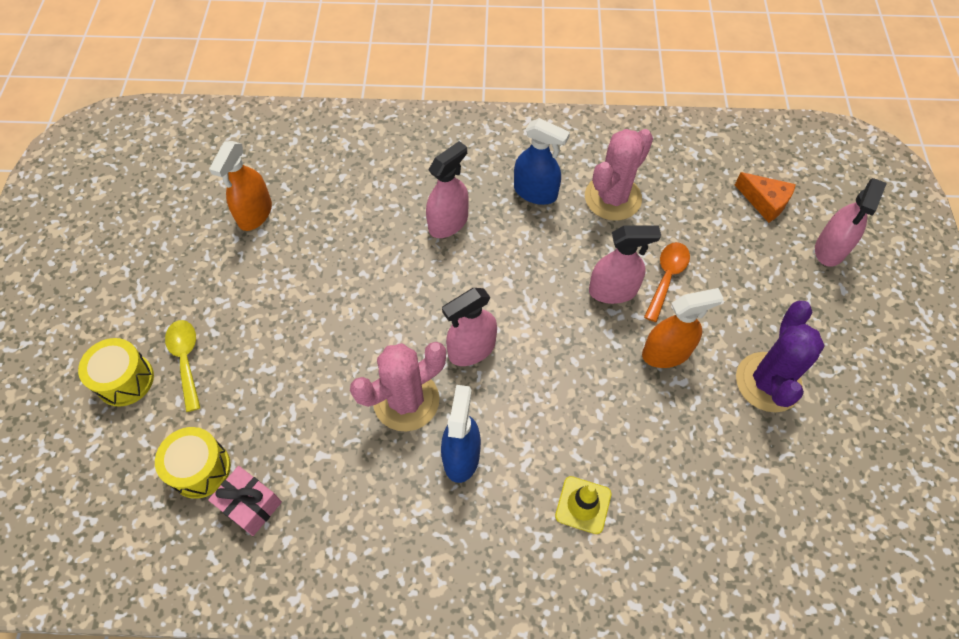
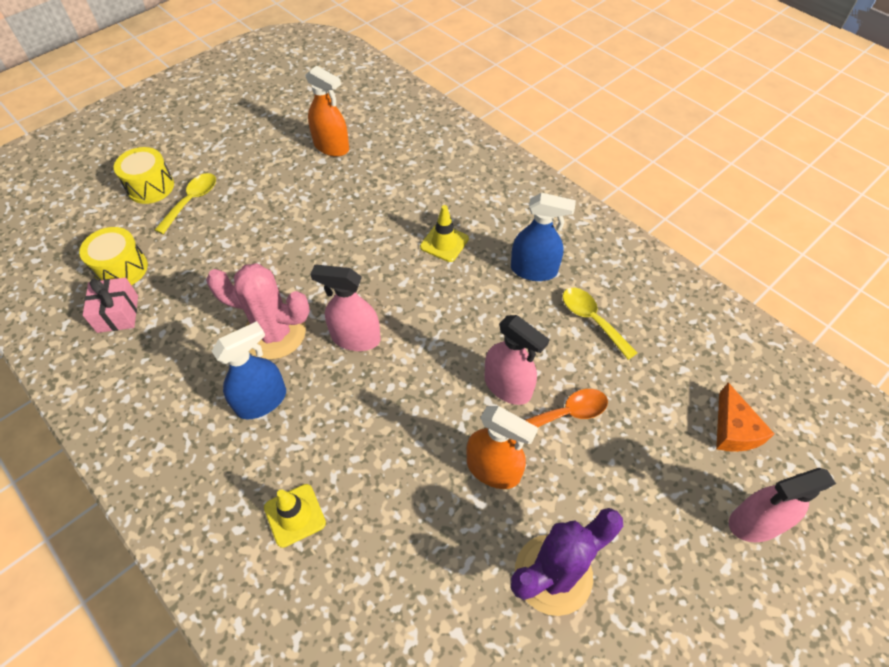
camera: 45 degrees right, 5 degrees down
orange spray bottle [209,141,272,231] -> orange spray bottle turned 120 degrees counterclockwise [305,65,349,157]
pink spray bottle [426,141,469,238] -> yellow traffic cone [420,205,469,262]
blue spray bottle [514,118,570,205] -> blue spray bottle turned 60 degrees counterclockwise [511,193,576,281]
pink cactus [585,129,653,221] -> yellow spoon [563,288,637,360]

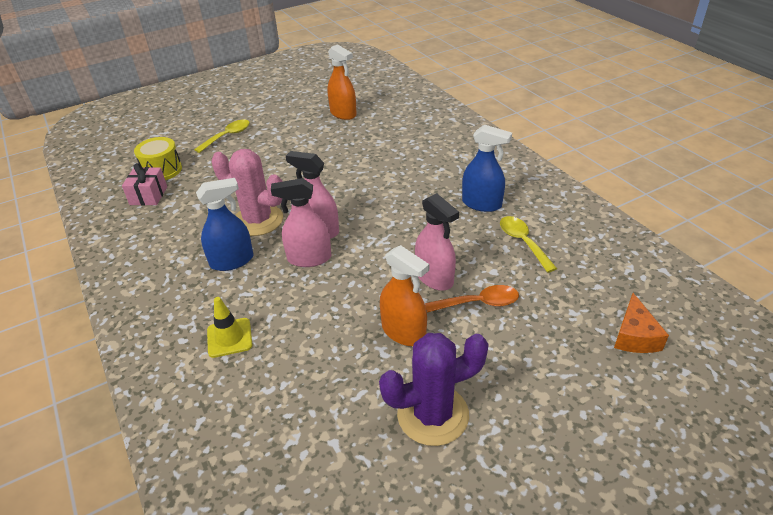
camera: 15 degrees right, 15 degrees down
yellow drum [114,147,174,204] -> none
yellow traffic cone [420,205,469,262] -> none
pink spray bottle [729,468,836,542] -> pink spray bottle moved to [271,178,331,267]

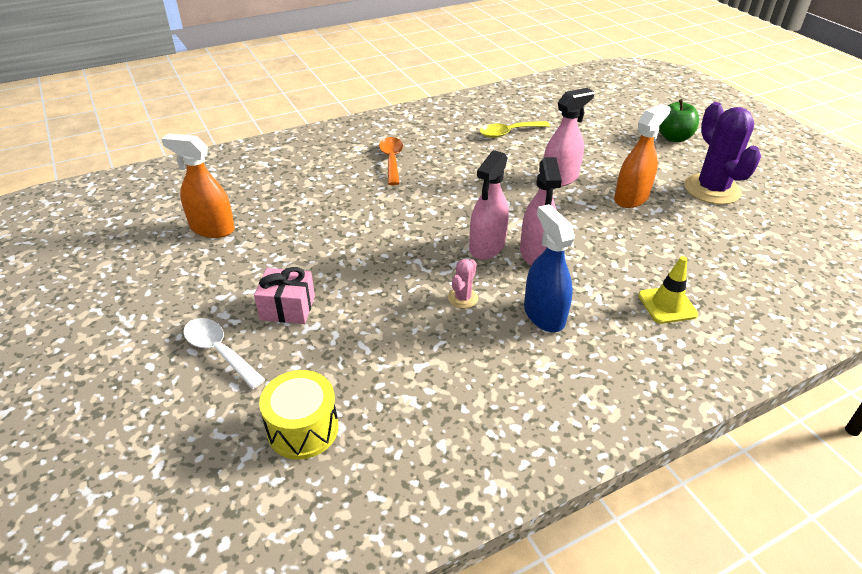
camera: 90 degrees left, 0 degrees up
pink gift [122,163,167,205] -> pink gift moved to [254,267,315,324]
yellow spoon [194,120,250,153] -> white spoon [183,318,266,389]
pink cactus [212,149,283,236] -> pink cactus [448,259,478,308], size x0.45
orange spray bottle [327,44,357,120] -> orange spray bottle turned 120 degrees counterclockwise [161,134,235,238]
orange spoon [425,285,519,313] -> orange spoon moved to [379,137,403,185]
blue spray bottle [462,125,512,212] -> none
orange cheese [614,293,669,353] -> none
none -> green apple [659,99,699,142]

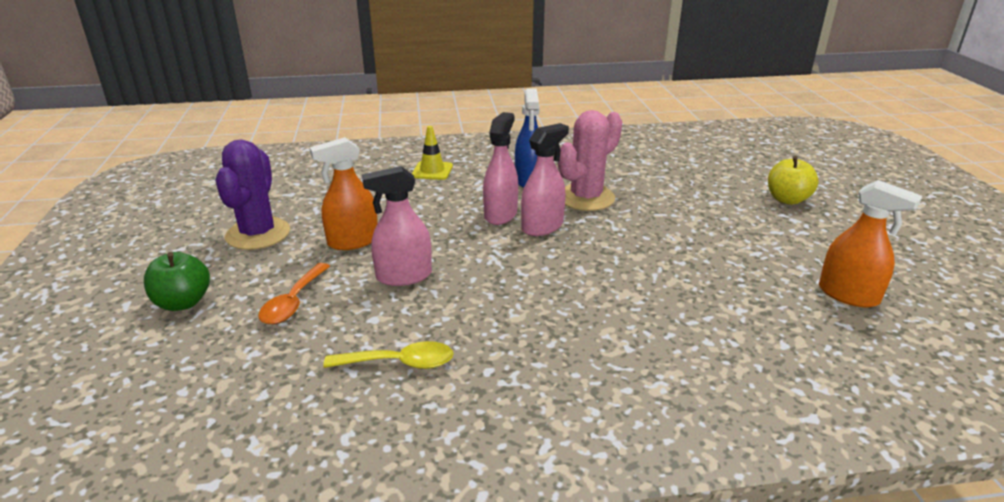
camera: 160 degrees left, 10 degrees down
white spoon [183,318,266,389] -> yellow apple [768,156,819,205]
pink gift [254,267,315,324] -> none
yellow drum [259,370,339,460] -> none
orange spoon [379,137,403,185] -> orange spoon moved to [258,263,330,324]
pink cactus [448,259,478,308] -> pink cactus [558,110,622,211], size x2.22

